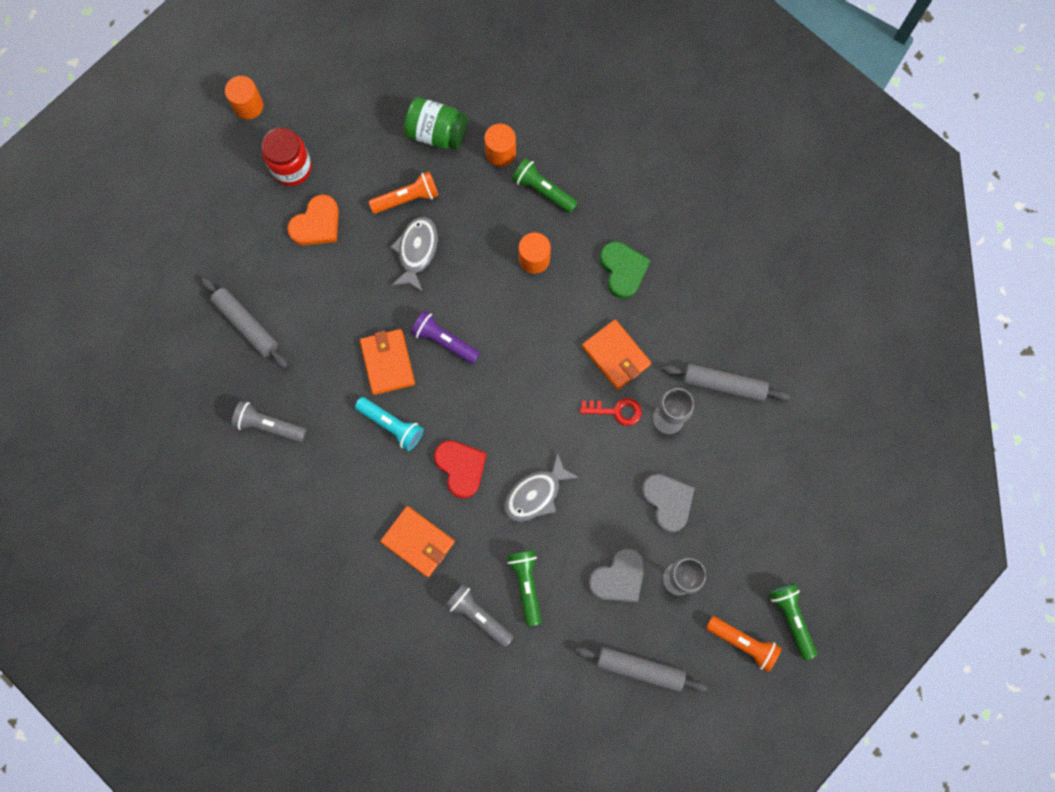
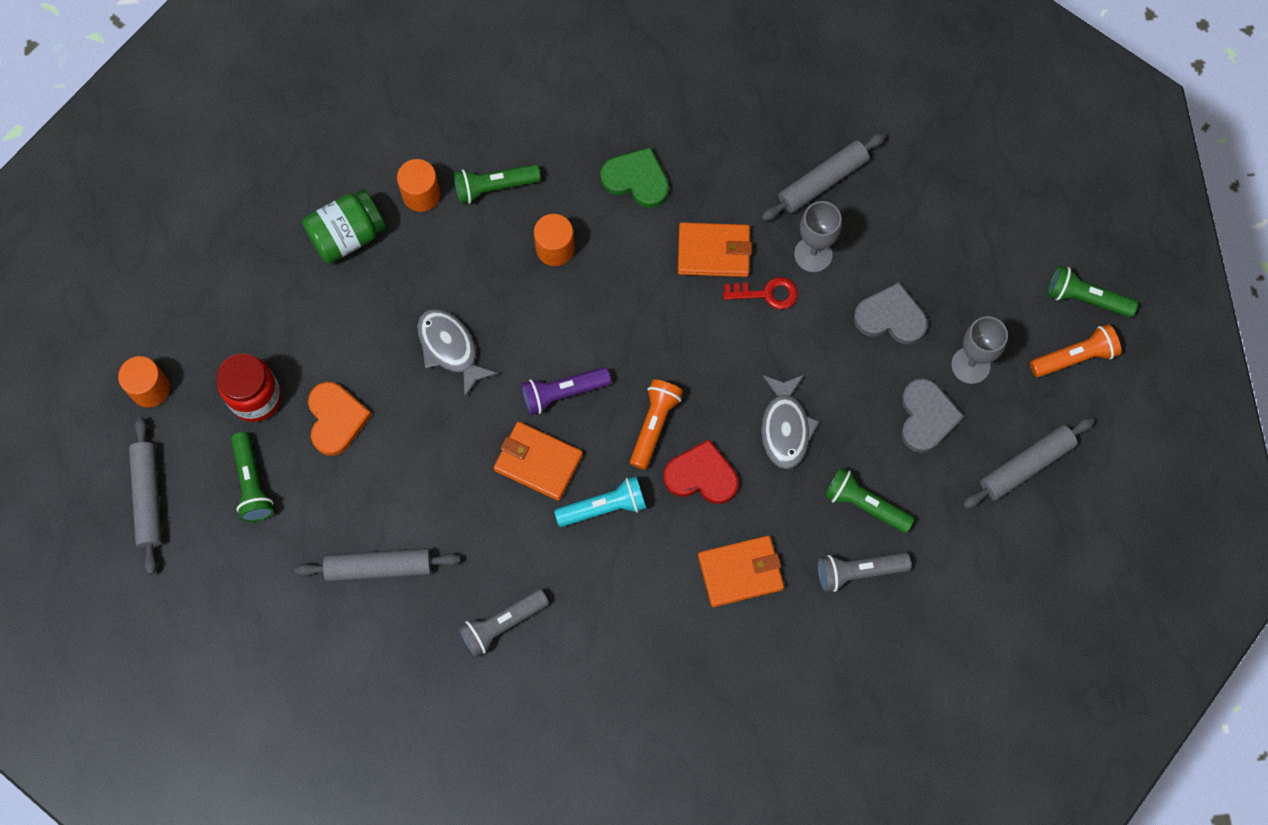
camera: 50 degrees left, 5 degrees down
orange flashlight [369,171,439,214] -> orange flashlight moved to [630,379,683,470]
red key [580,398,642,426] -> red key turned 45 degrees clockwise [723,277,798,309]
none -> grey rolling pin [129,417,162,575]
none -> green flashlight [231,432,274,522]

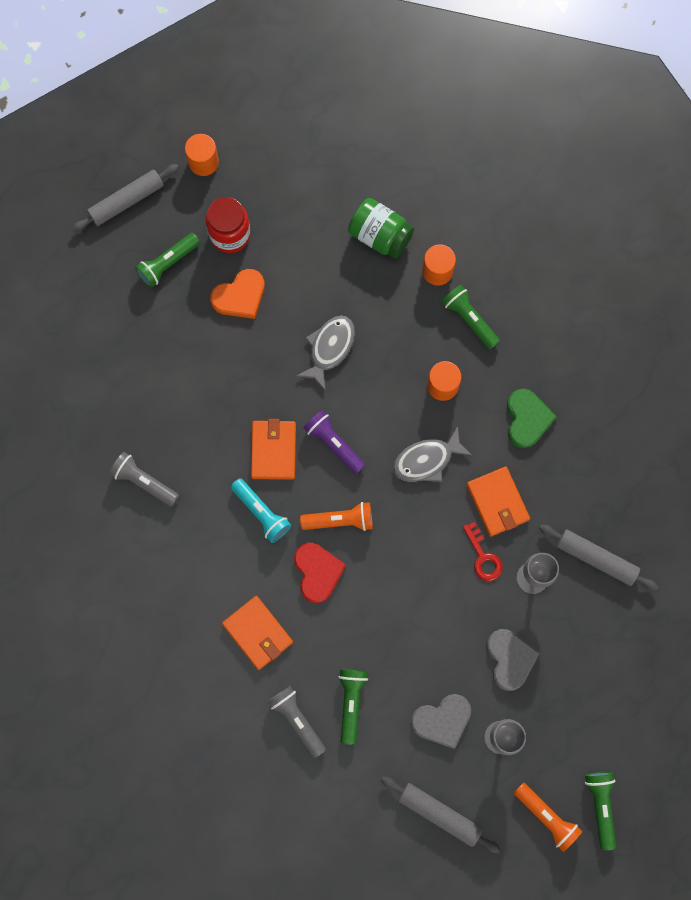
camera: 65 degrees right, 5 degrees up
grey rolling pin [294,548,461,581] -> none
grey fish [761,375,819,469] -> grey fish moved to [393,426,473,482]

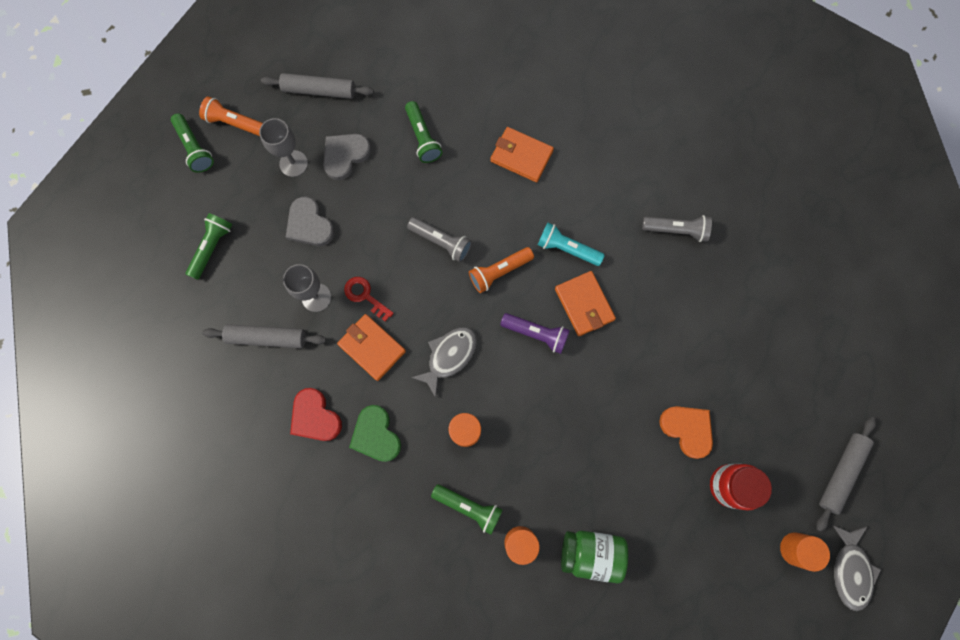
camera: 155 degrees right, 0 degrees up
green flashlight [135,233,200,288] -> green flashlight moved to [185,213,232,280]
orange heart [210,269,265,319] -> orange heart turned 105 degrees clockwise [659,406,713,459]
grey flashlight [268,686,326,758] -> grey flashlight moved to [407,217,472,262]
red heart [294,543,346,603] -> red heart moved to [290,388,342,441]
grey fish [297,316,355,391] -> grey fish moved to [832,525,881,611]

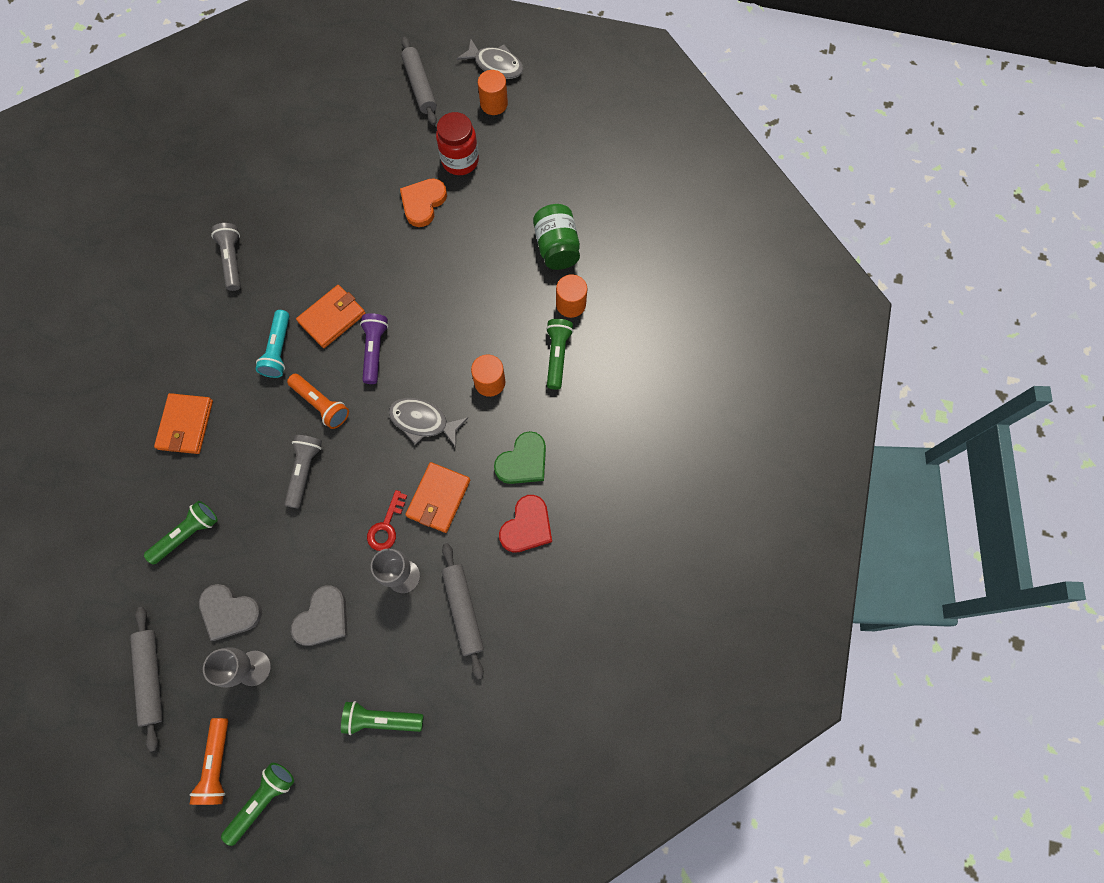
camera: 110 degrees left, 5 degrees down
grey rolling pin [816,417,876,532] -> grey rolling pin turned 60 degrees clockwise [401,37,437,125]
grey fish [832,525,881,611] -> grey fish turned 45 degrees clockwise [457,39,523,79]

